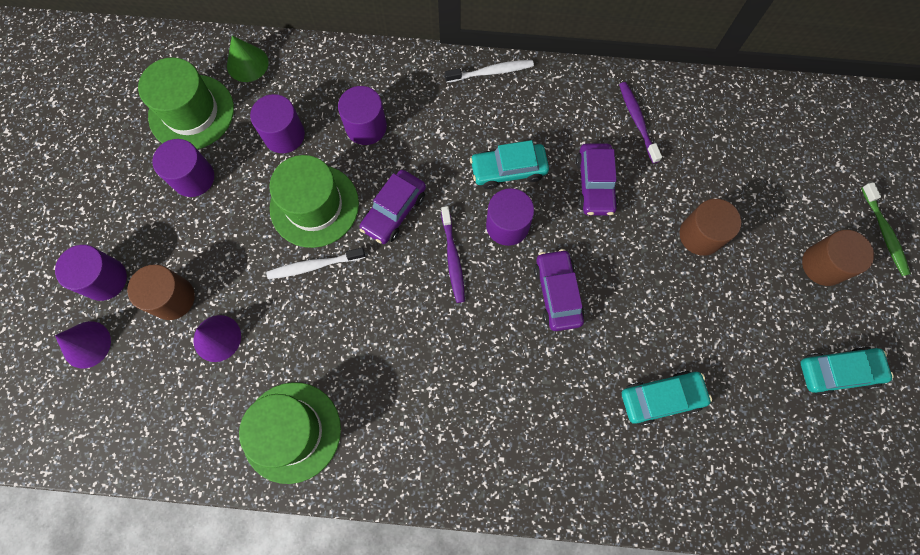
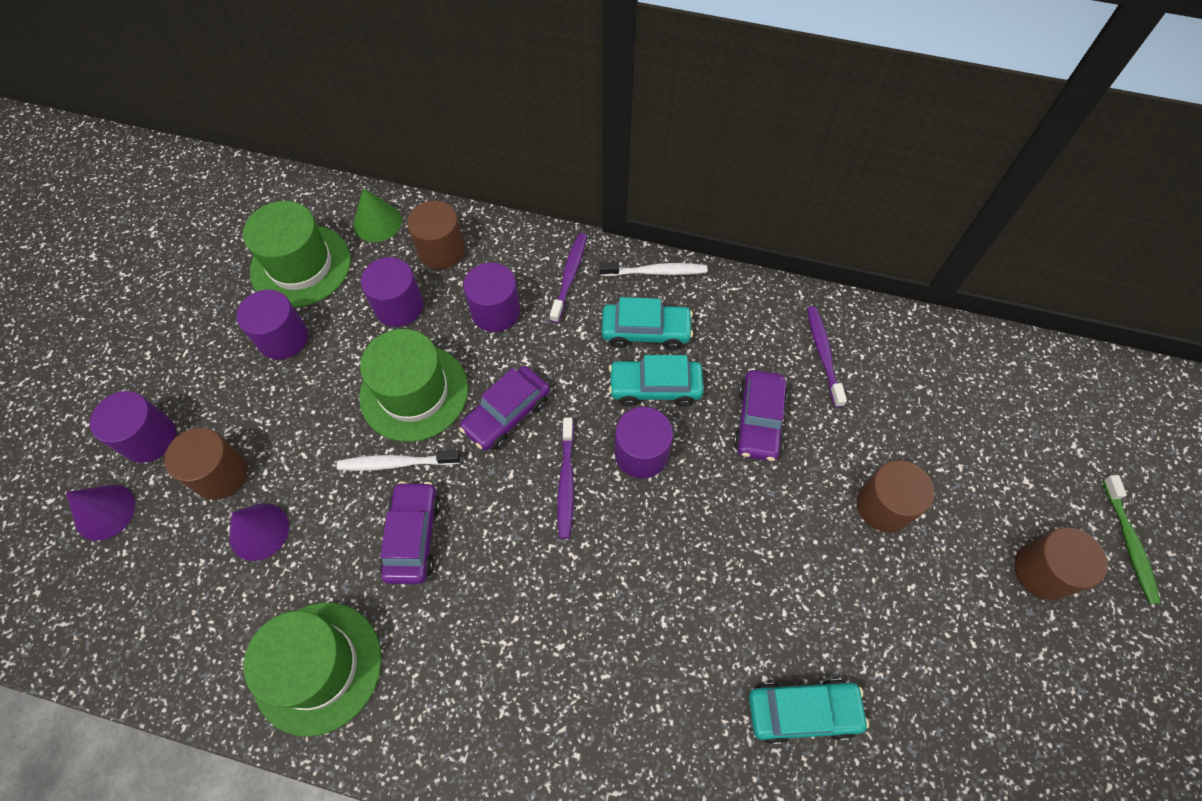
camera: 10 degrees right, 10 degrees down
purple car [534,249,585,331] -> purple car moved to [380,481,441,585]
turquoise car [801,347,894,396] -> turquoise car moved to [602,297,693,350]
none -> brown cylinder [407,201,465,269]
none -> purple toothbrush [550,233,587,323]

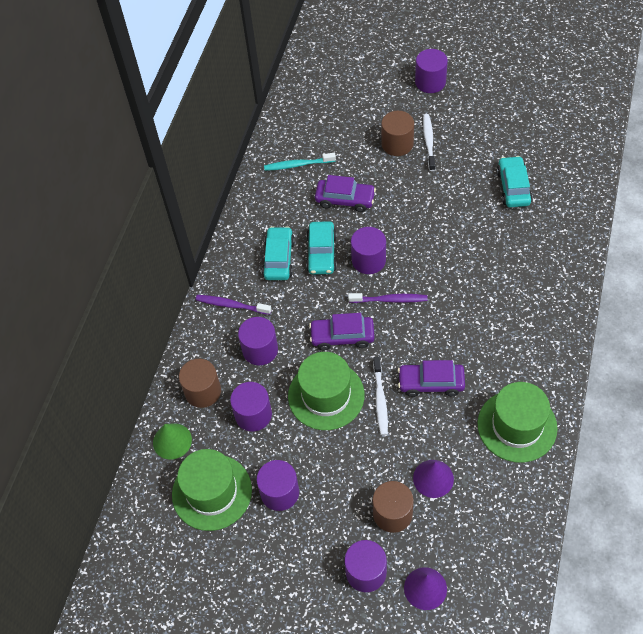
camera: 85 degrees left, 5 degrees down
purple car [459,366,550,451] -> purple car turned 135 degrees clockwise [309,313,375,350]
white toothbrush [600,262,707,276] -> white toothbrush moved to [423,114,435,171]
purple toothbrush [807,306,847,408] -> turquoise toothbrush [264,153,336,171]
brown cylinder [1014,527,1108,600] -> purple cylinder [415,49,448,93]
green toothbrush [1102,475,1161,604] -> none

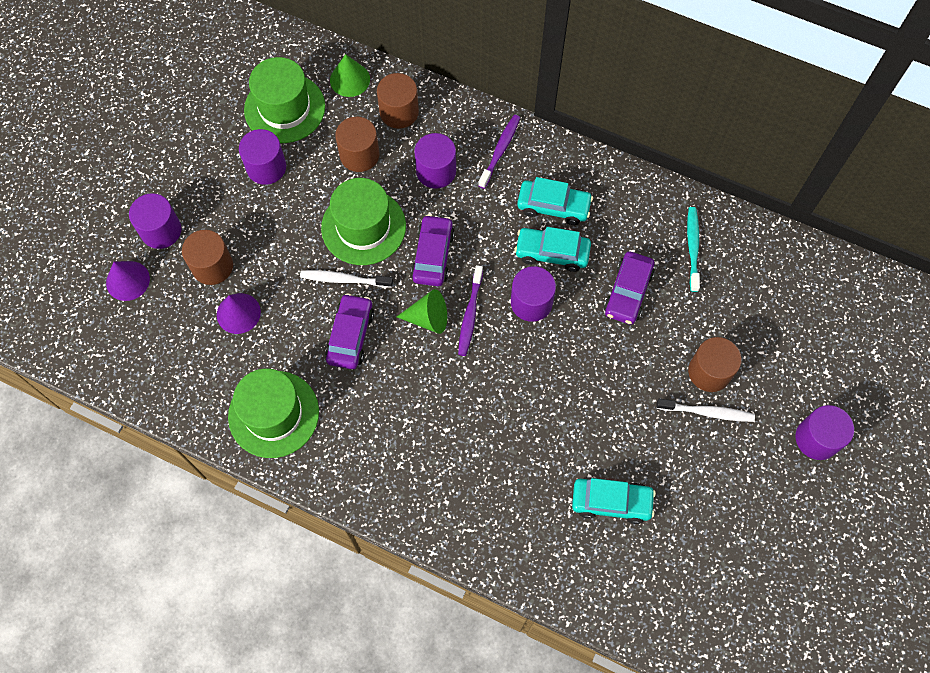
camera: 95 degrees right, 10 degrees up
purple cylinder [230,382,272,431] -> brown cylinder [335,117,379,172]
none -> green cone [397,289,447,334]

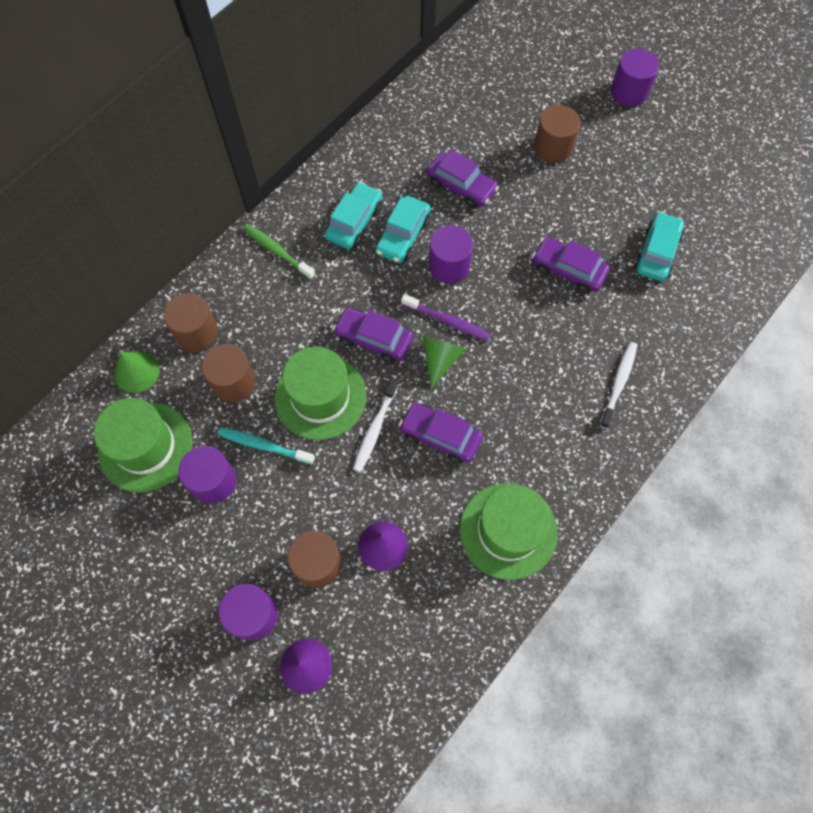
camera: 75 degrees left, 0 degrees up
purple cylinder [414,133,456,189] -> none
purple toothbrush [478,115,520,189] -> green toothbrush [243,224,316,280]
white toothbrush [656,399,755,422] -> white toothbrush moved to [600,342,637,429]
turquoise toothbrush [687,207,700,292] -> turquoise toothbrush moved to [218,427,315,465]
none -> purple car [532,237,610,294]

